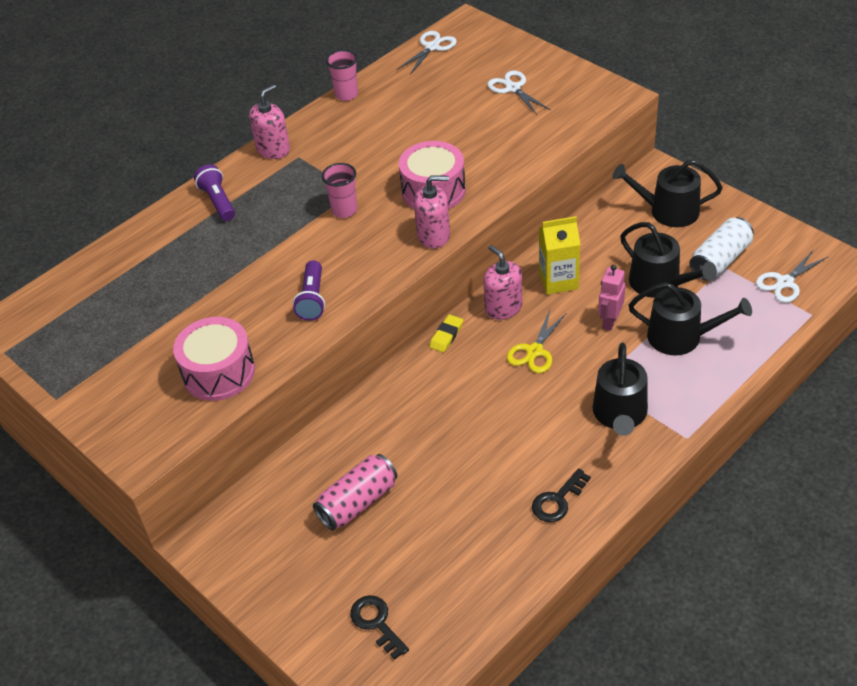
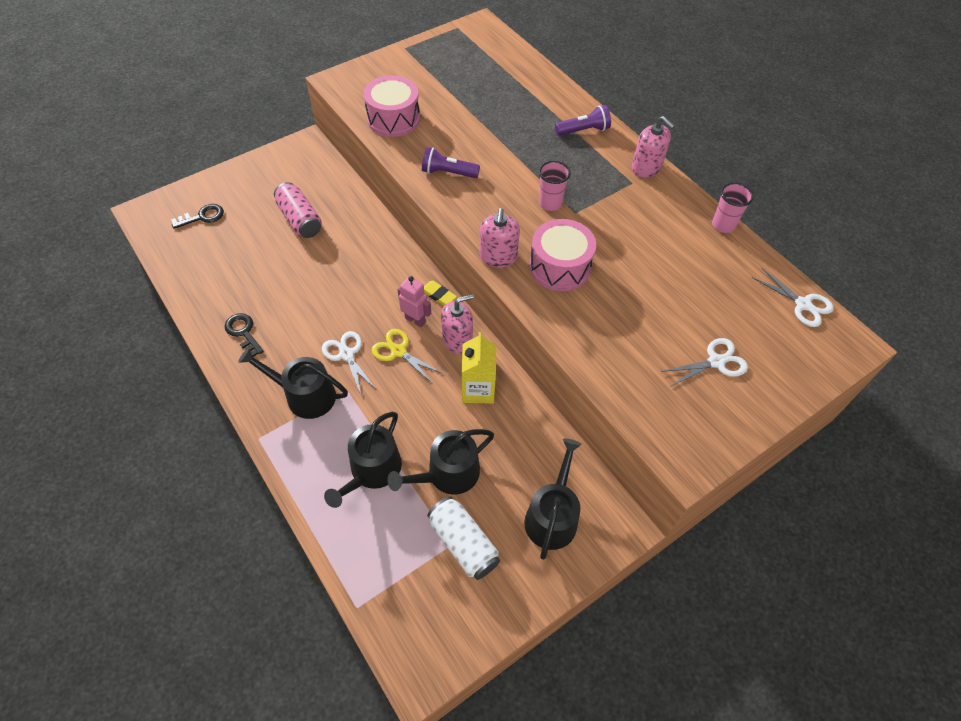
camera: 95 degrees right, 10 degrees up
pink robot [598,265,625,331] -> pink robot moved to [397,276,431,327]
white scissors [756,249,828,303] -> white scissors moved to [322,331,377,394]

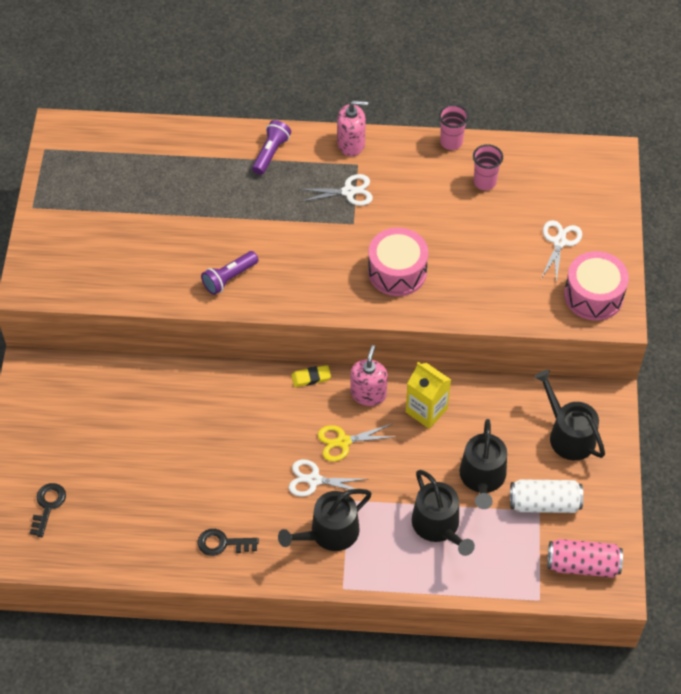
camera: 50 degrees left, 0 degrees up
pink can [274,182,321,238] -> pink can moved to [547,539,623,578]
pink drum [364,75,420,137] -> pink drum moved to [564,251,629,321]
pink robot [397,276,431,327] -> none
pink soap dispenser [480,208,520,268] -> none
pink cup [539,161,571,211] -> pink cup moved to [473,144,503,190]
white scissors [751,267,834,327] -> white scissors moved to [299,174,373,206]

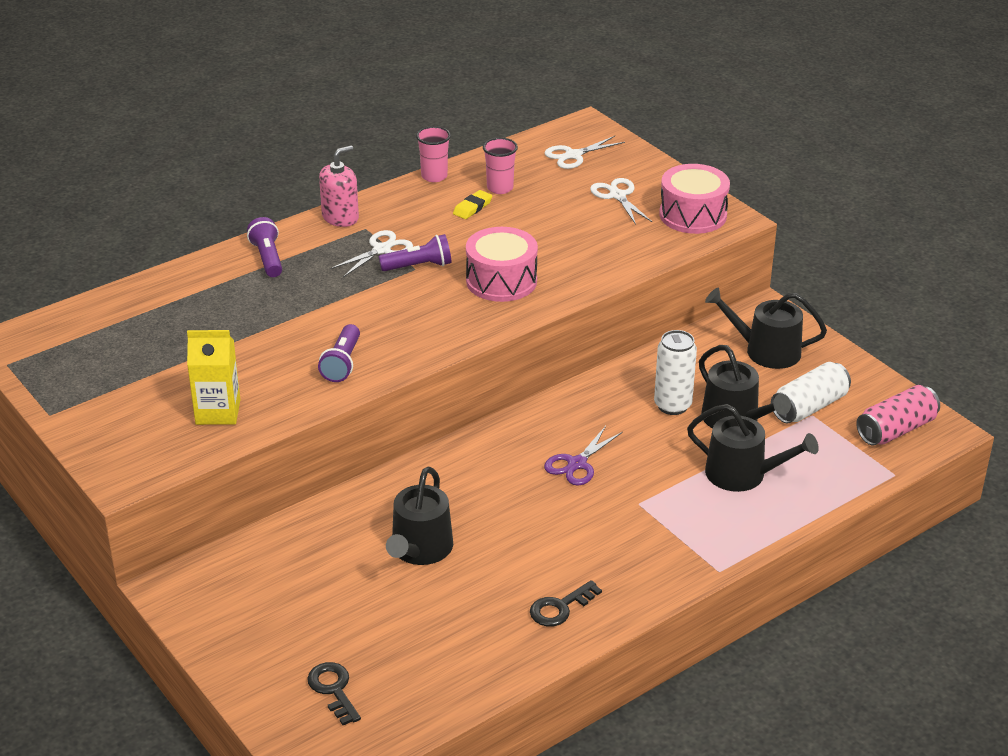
camera: 40 degrees left, 20 degrees down
black watering can [278,489,372,551] -> black watering can moved to [386,467,453,565]
white scissors [289,459,368,497] -> white scissors moved to [544,136,625,169]
yellow eraser [291,365,331,387] -> yellow eraser moved to [453,190,493,219]
yellow scissors [318,424,394,462] -> purple scissors [544,426,623,486]
pink soap dispenser [350,345,388,406] -> none
yellow carton [406,362,451,429] -> yellow carton moved to [187,330,240,425]
none -> purple flashlight [379,234,451,271]
none -> white can [654,330,697,415]

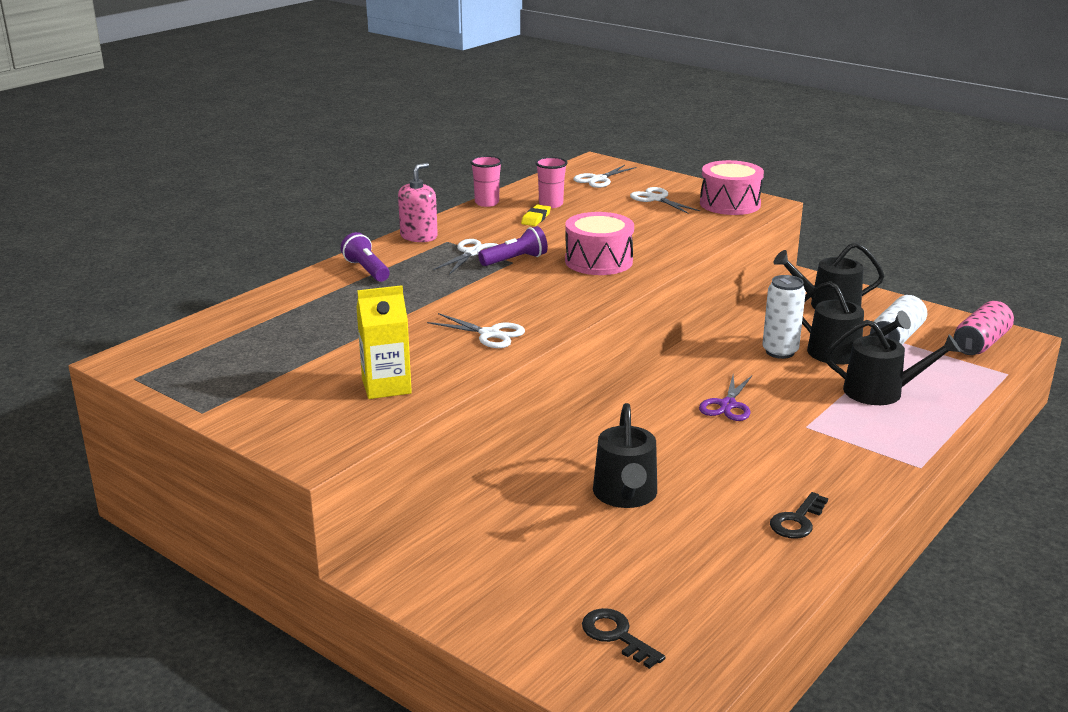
camera: 15 degrees left, 10 degrees down
purple flashlight [318,324,360,382] -> white scissors [427,313,525,348]

